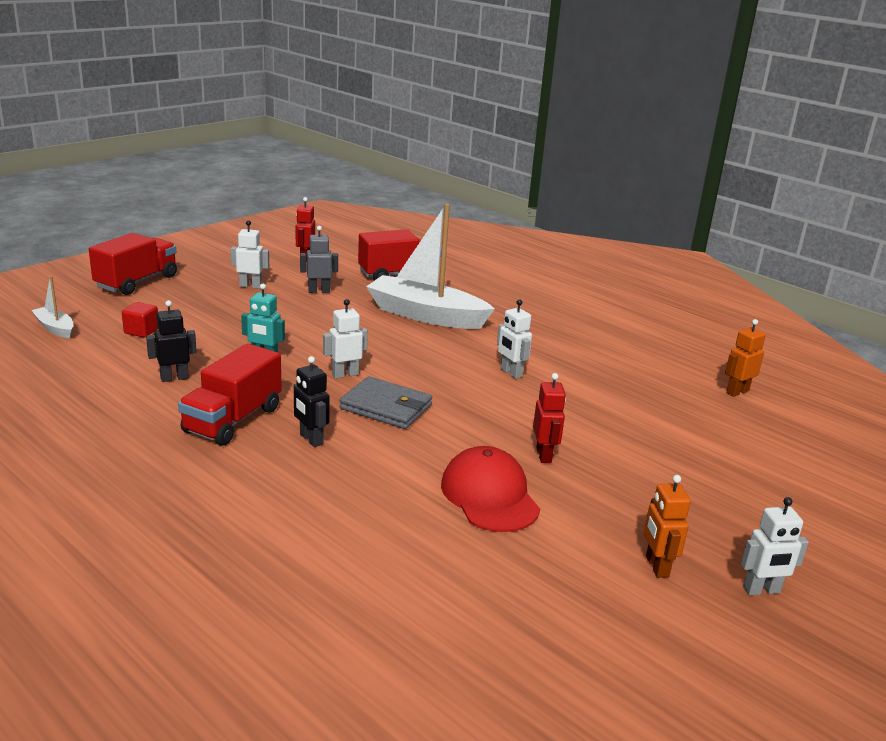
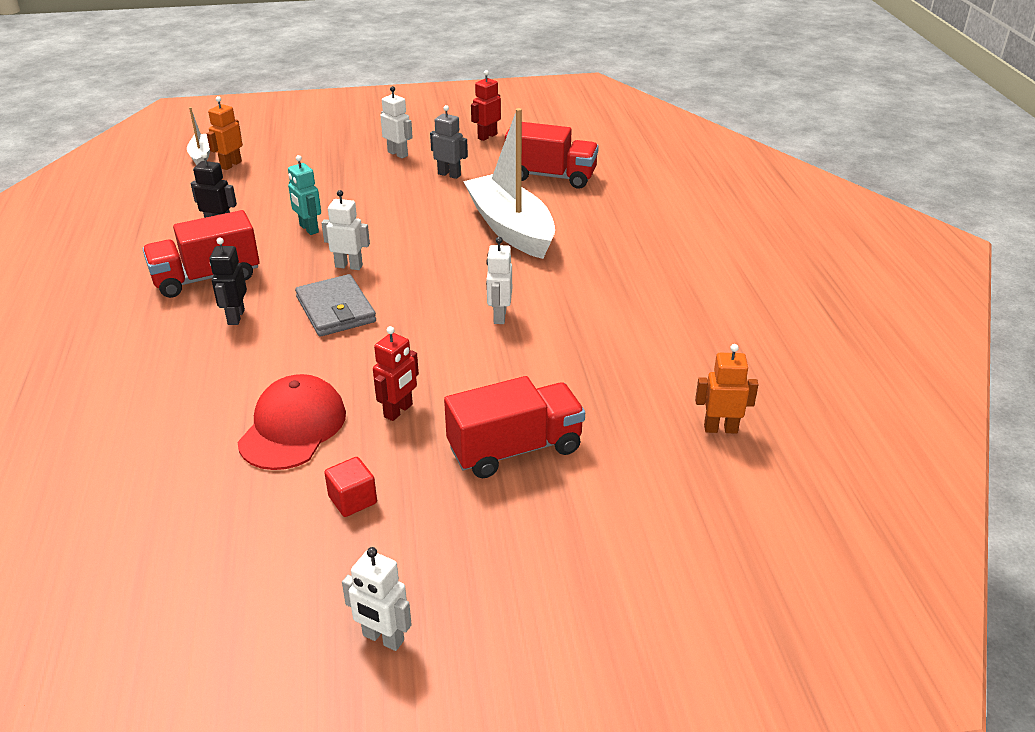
camera: 40 degrees right, 10 degrees up
red truck [89,233,177,295] -> red truck moved to [444,376,585,478]
red cube [122,302,158,338] -> red cube moved to [324,457,377,517]
orange robot [644,475,691,578] -> orange robot moved to [207,96,243,170]

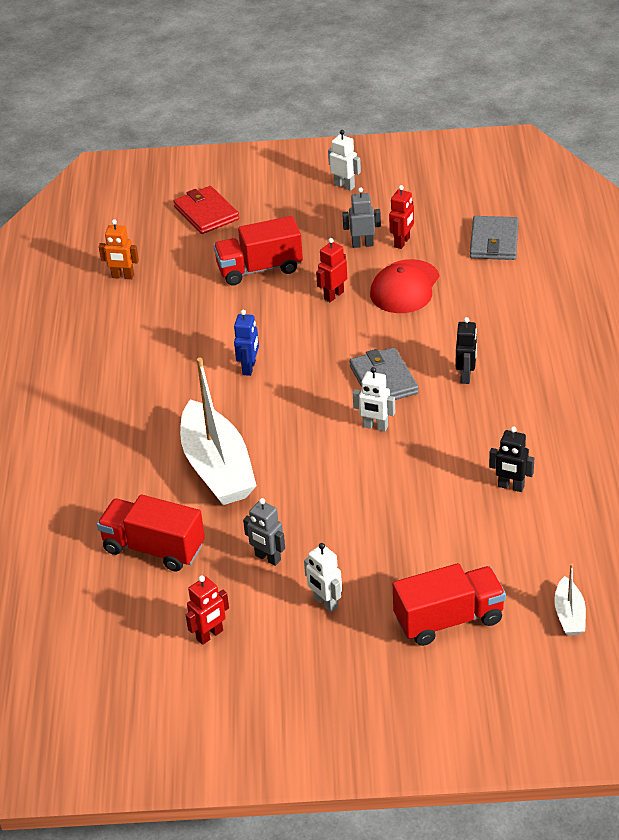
camera: 170 degrees left, 5 degrees up
red truck [143,210,260,298] -> red truck moved to [393,563,506,646]
orange robot [207,96,243,170] -> none
turquoise robot [288,155,321,235] -> none
red cube [324,457,377,517] -> grey robot [342,188,381,248]
white robot [486,237,512,324] -> blue robot [234,310,259,376]
none -> red wallet [173,186,239,234]
none -> red robot [389,185,414,249]
none -> grey wallet [470,216,519,260]

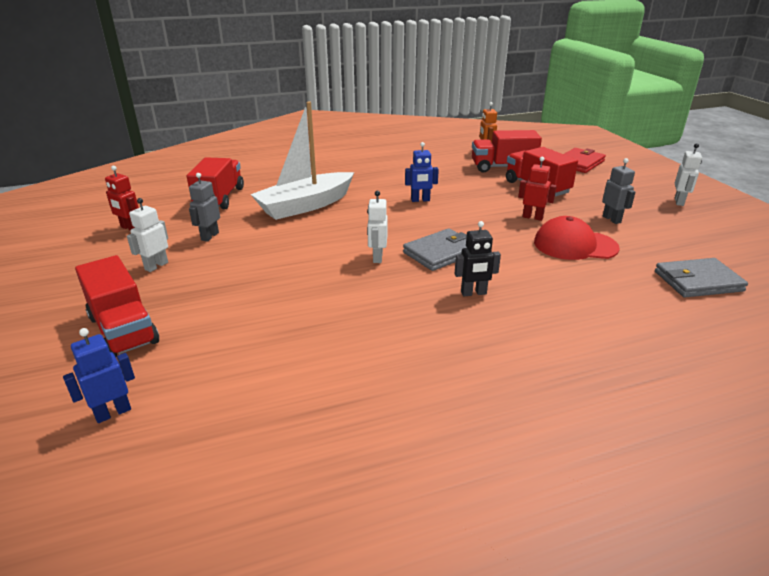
camera: 70 degrees right, 10 degrees down
red robot [389,185,414,249] -> none
black robot [489,426,534,492] -> none
white boat [554,564,586,635] -> blue robot [63,328,135,423]
none -> red truck [472,130,542,173]

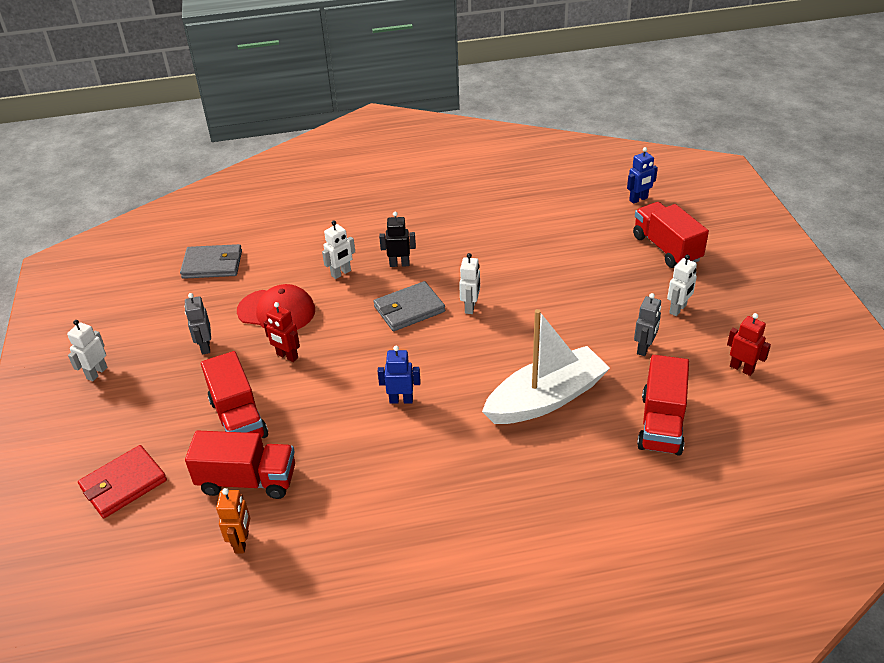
camera: 170 degrees left, 10 degrees up
none -> white robot [322,221,355,279]

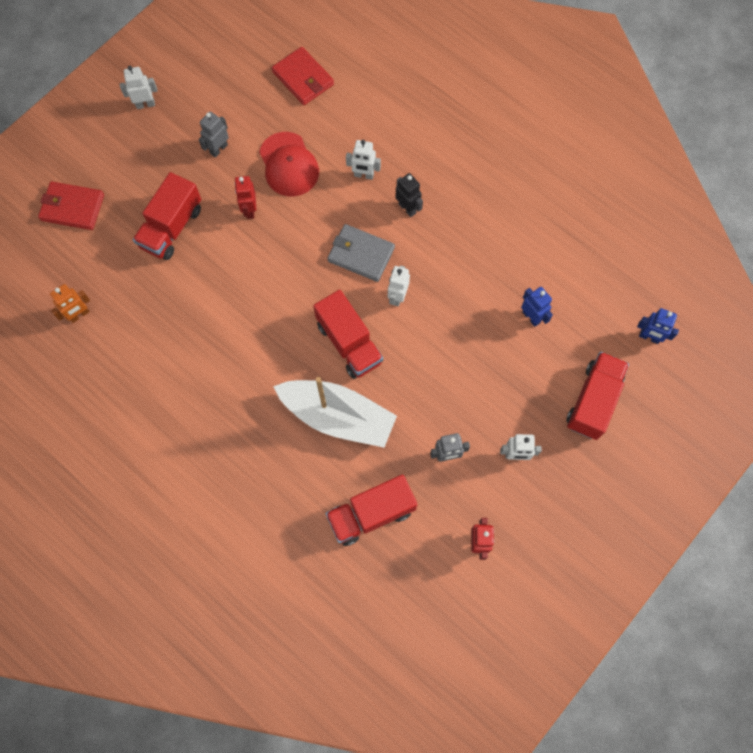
camera: 50 degrees right, 30 degrees up
grey wallet [180,244,242,279] -> red wallet [272,47,334,105]
red truck [185,430,295,499] -> red truck moved to [313,290,383,379]
blue robot [378,346,421,404] -> blue robot moved to [521,287,553,327]
white robot [459,253,480,314] -> white robot turned 135 degrees clockwise [388,265,410,307]

